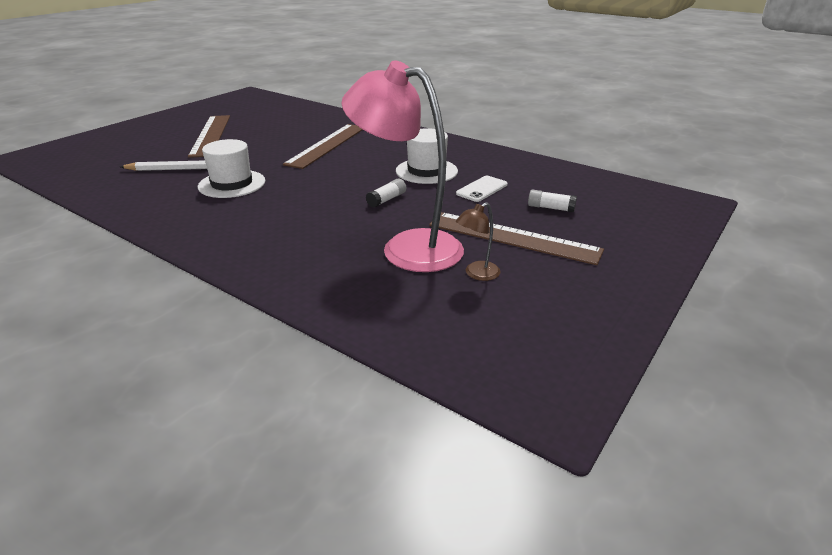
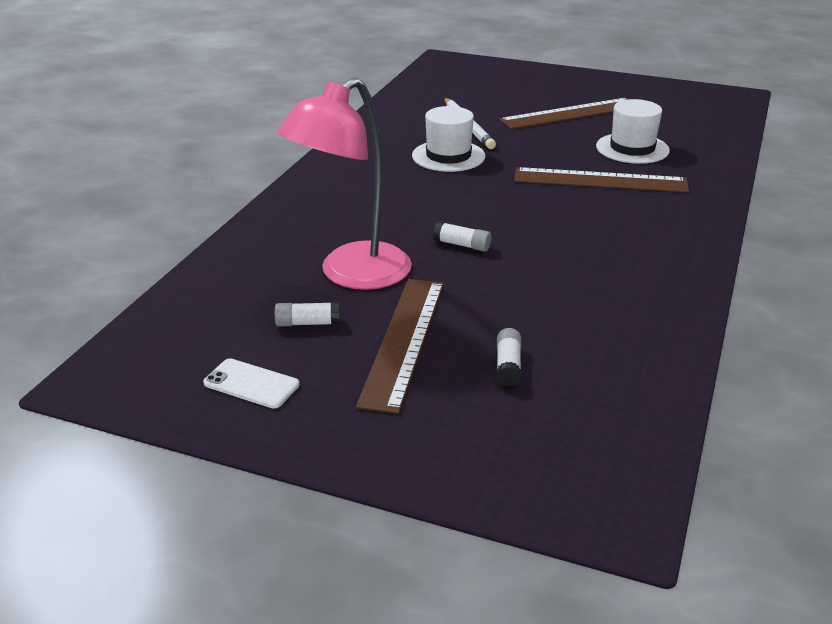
camera: 75 degrees right, 0 degrees up
pink lamp [342,61,464,272] -> pink lamp turned 150 degrees counterclockwise [276,77,412,290]
white hat [396,128,458,184] -> white hat moved to [596,99,670,164]
white phone [456,176,508,202] -> white phone moved to [203,358,299,409]
brown lamp [456,202,501,281] -> white glue stick [275,302,340,327]

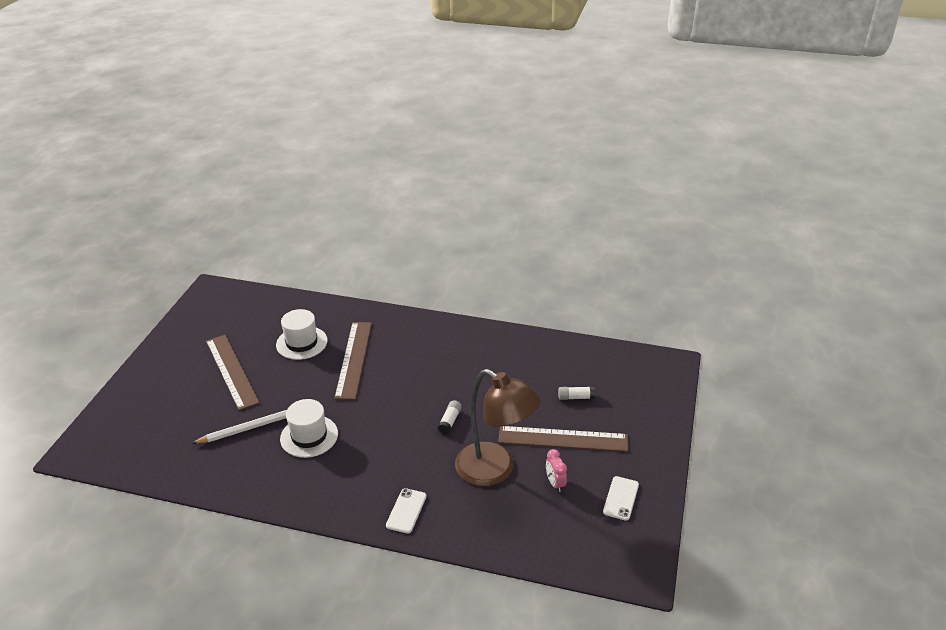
camera: 95 degrees left, 5 degrees up
white glue stick [275,302,340,327] -> pink clock [546,449,567,492]
pink lamp [276,77,412,290] -> brown lamp [455,369,541,486]
none -> white phone [386,488,427,533]

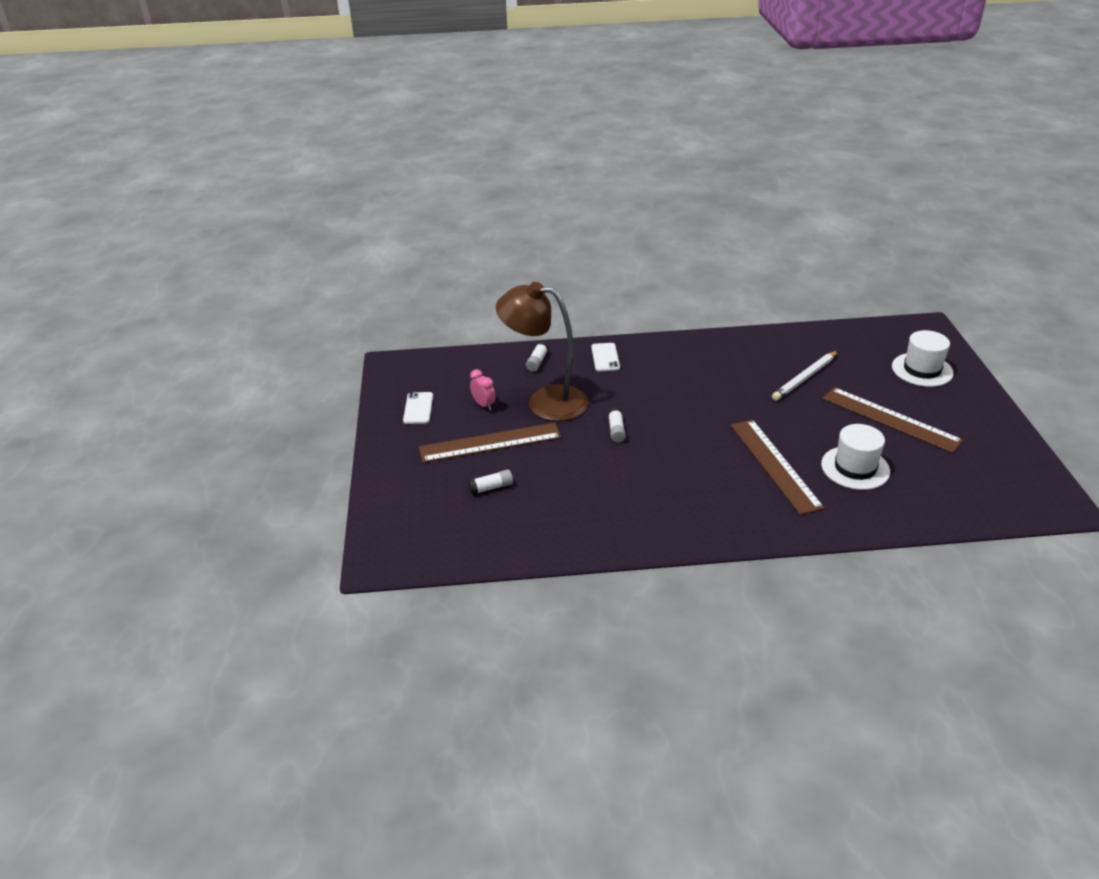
camera: 160 degrees right, 0 degrees up
white hat [280,399,338,458] -> white hat moved to [892,330,953,387]
none -> white glue stick [526,342,549,372]

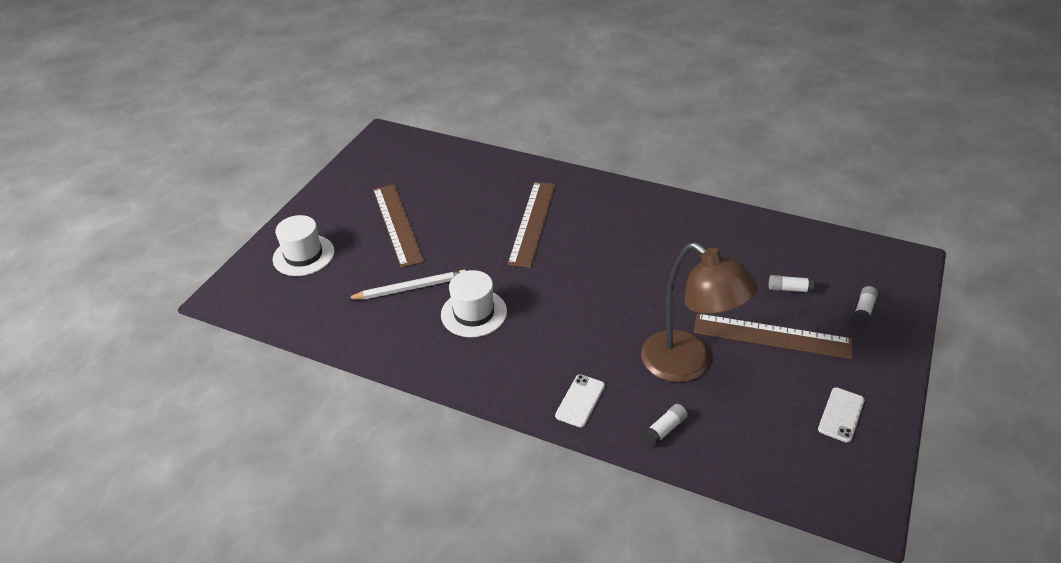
camera: 150 degrees left, 5 degrees up
pink clock [470,369,496,411] -> none
white glue stick [608,407,626,443] -> white glue stick moved to [853,286,878,325]
white hat [821,424,890,490] -> white hat moved to [441,270,507,337]

